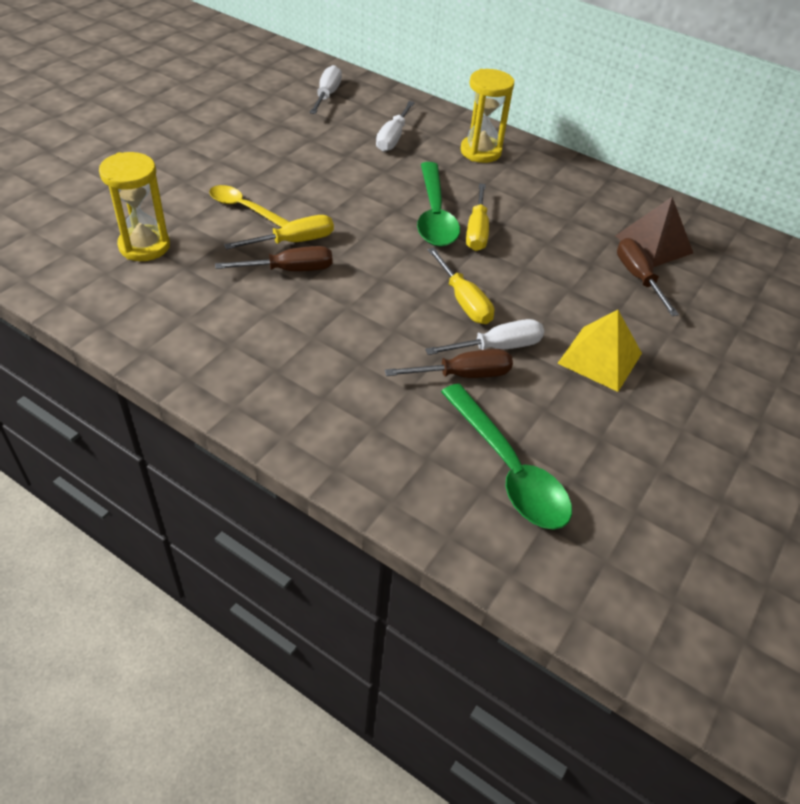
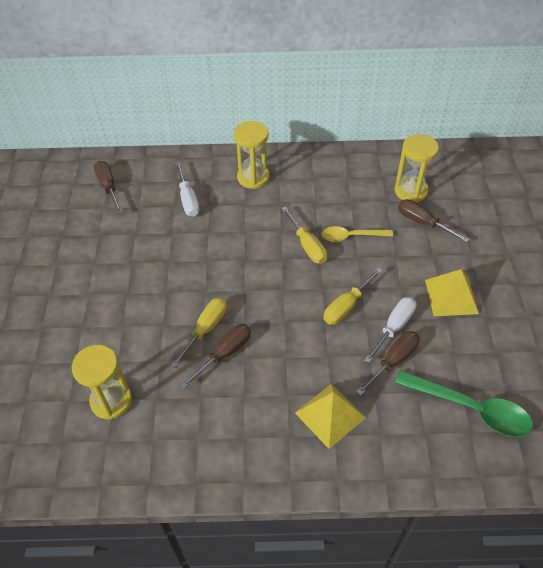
camera: 30 degrees left, 5 degrees up
yellow spoon [209,185,289,227] -> yellow spoon moved to [321,226,393,242]
white screwdriver [310,65,342,114] -> brown screwdriver [94,161,123,214]
green spoon [417,162,460,247] -> none
yellow screwdriver [428,248,494,324] -> yellow screwdriver turned 105 degrees clockwise [323,268,383,325]
brown pyramid [615,197,693,267] -> yellow hourglass [394,134,439,203]
none -> yellow pyramid [295,384,366,449]

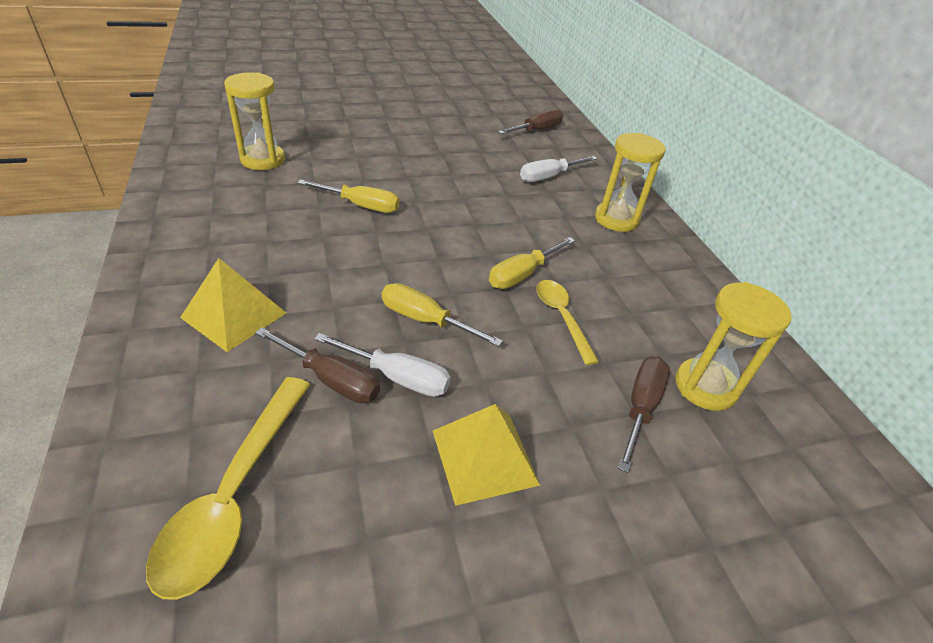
camera: 70 degrees right, 10 degrees down
brown screwdriver [181,324,251,388] -> none
green spoon [395,370,533,437] -> yellow spoon [146,377,311,600]

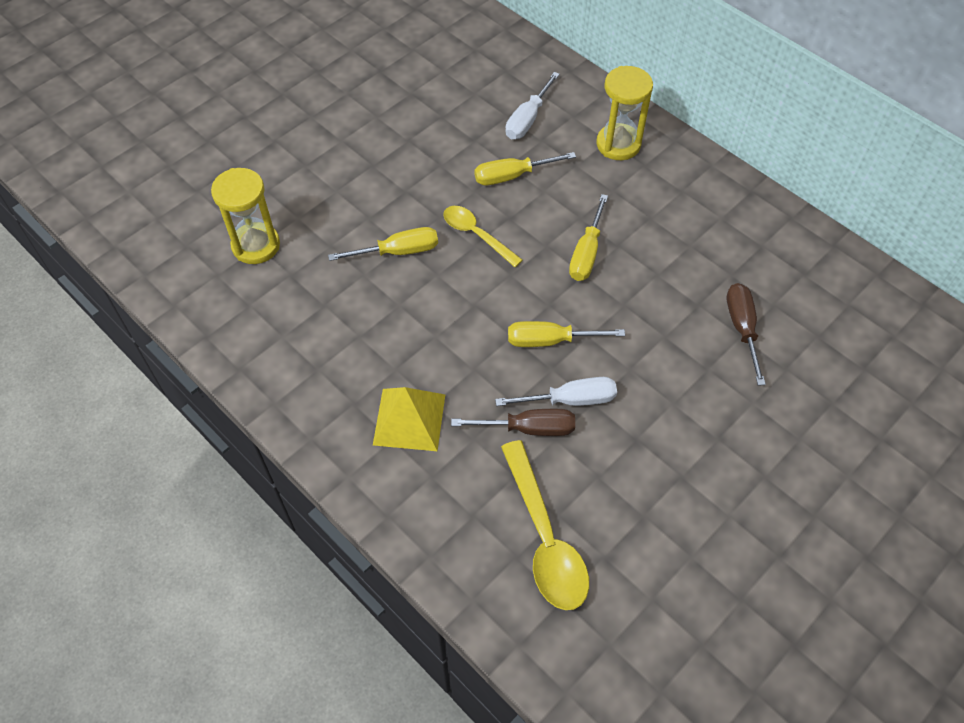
camera: 25 degrees left, 15 degrees up
yellow pyramid [433,404,540,506] -> none
brown screwdriver [498,109,563,134] -> none
yellow spoon [536,280,599,365] -> yellow spoon moved to [443,206,523,267]
yellow hourglass [676,282,792,411] -> none
none -> yellow screwdriver [474,152,576,185]

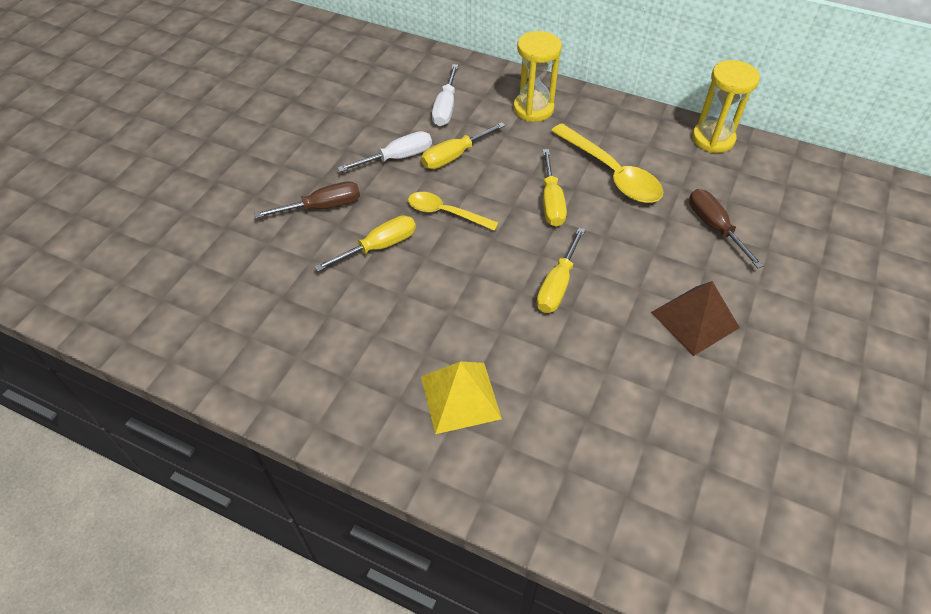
camera: 20 degrees left, 5 degrees down
yellow hourglass [211,168,280,264] -> yellow hourglass moved to [692,60,760,153]
brown screwdriver [451,409,575,436] -> brown screwdriver moved to [254,181,360,218]
white screwdriver [495,377,617,406] -> white screwdriver moved to [337,131,432,172]
yellow spoon [501,440,589,610] -> yellow spoon moved to [551,123,663,203]
yellow screwdriver [508,321,625,347] -> yellow screwdriver turned 45 degrees counterclockwise [537,228,585,313]
none -> brown pyramid [651,281,740,356]

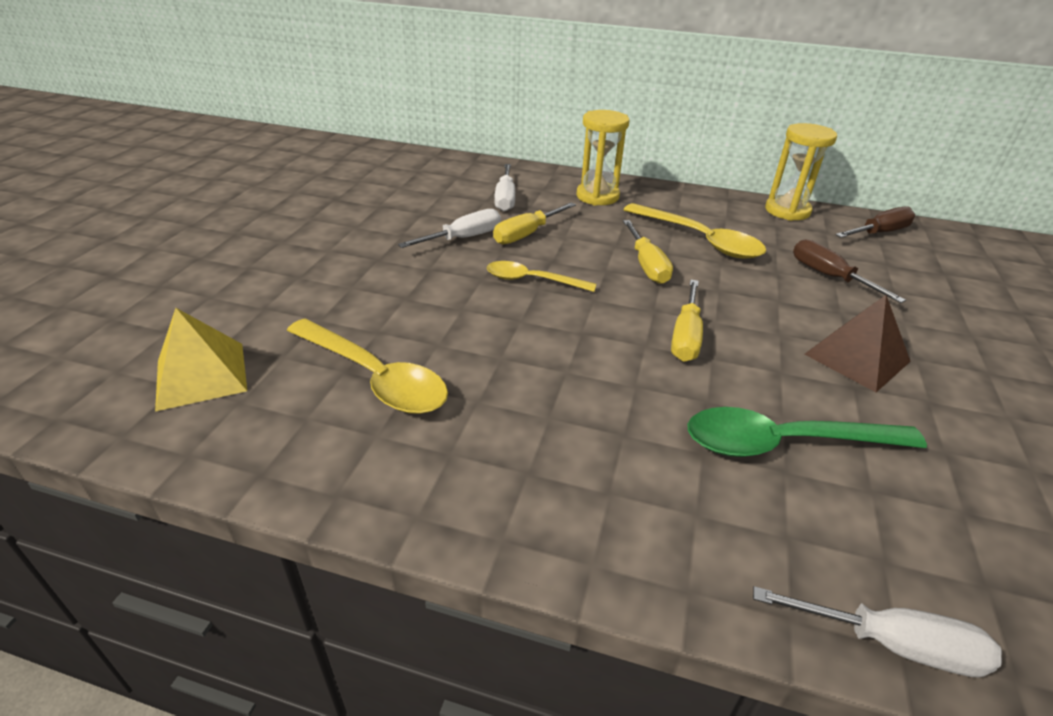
camera: 10 degrees left, 15 degrees down
brown screwdriver [254,181,360,218] -> brown screwdriver moved to [835,207,915,238]
yellow screwdriver [314,215,416,272] -> none
yellow pyramid [421,361,502,434] -> yellow pyramid moved to [155,308,247,412]
none -> yellow spoon [287,319,448,414]
none -> green spoon [688,407,927,457]
none -> white screwdriver [753,586,1002,678]

